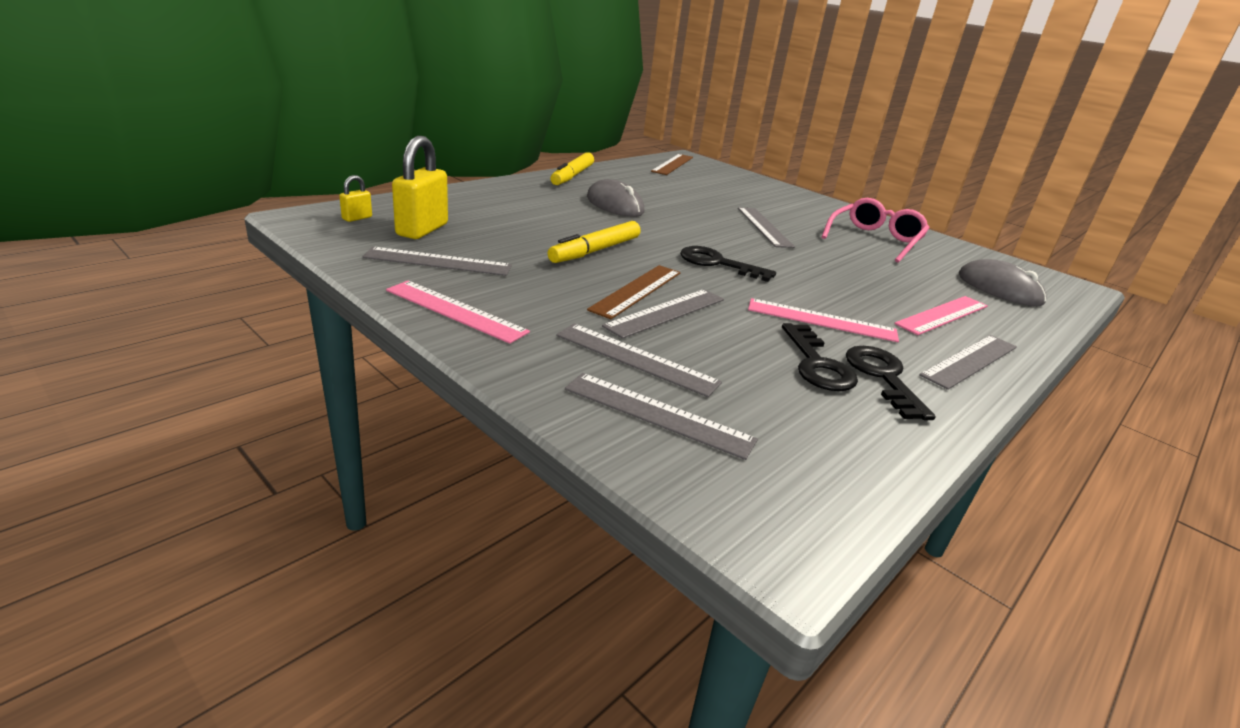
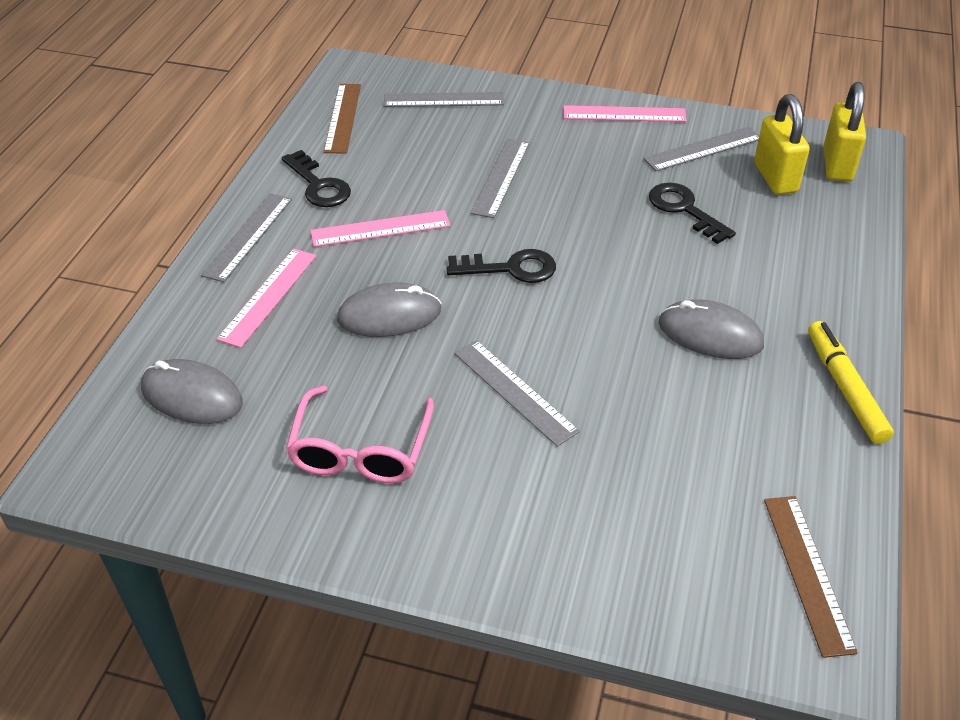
camera: 155 degrees right, 15 degrees up
yellow padlock [339,175,372,222] -> yellow padlock [823,82,866,181], size x2.10
yellow marker [548,221,641,263] -> none
grey ruler [556,324,722,397] -> none
brown ruler [587,265,681,319] -> brown ruler moved to [324,84,361,154]
black key [782,323,858,391] -> black key moved to [649,183,736,244]
none -> grey mouse [337,282,441,337]

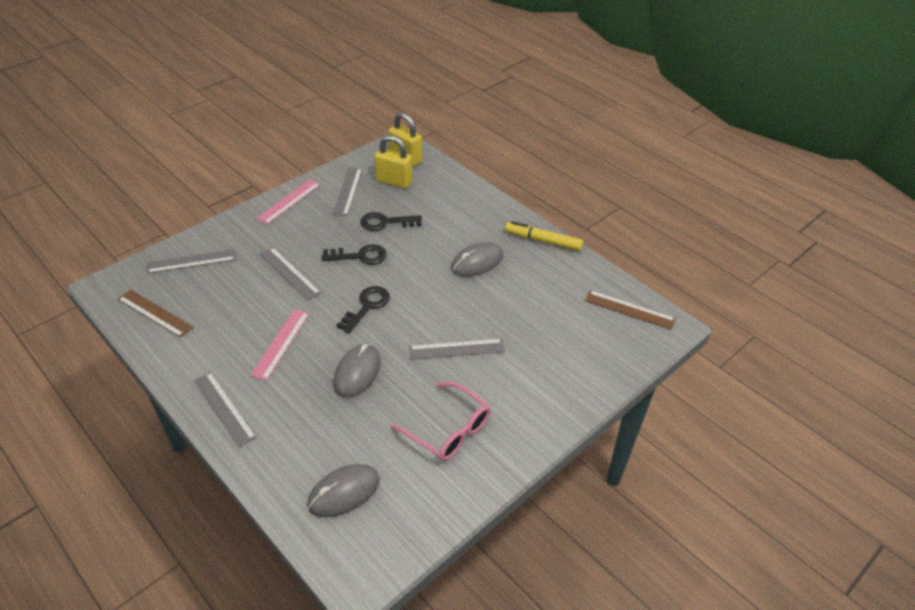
camera: 60 degrees left, 0 degrees up
pink ruler [217,249,316,348] -> none
black key [282,150,351,207] -> black key moved to [322,244,387,265]
grey ruler [384,92,504,107] -> grey ruler turned 45 degrees clockwise [147,249,236,274]

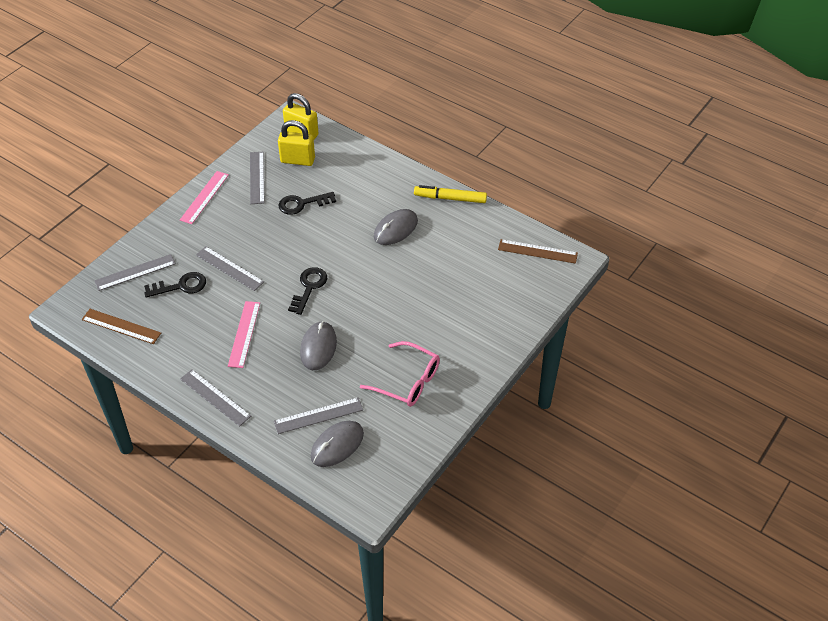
camera: 10 degrees left, 5 degrees up
black key [322,244,387,265] -> black key moved to [144,272,206,297]
grey ruler [409,339,505,360] -> grey ruler moved to [274,397,363,434]

